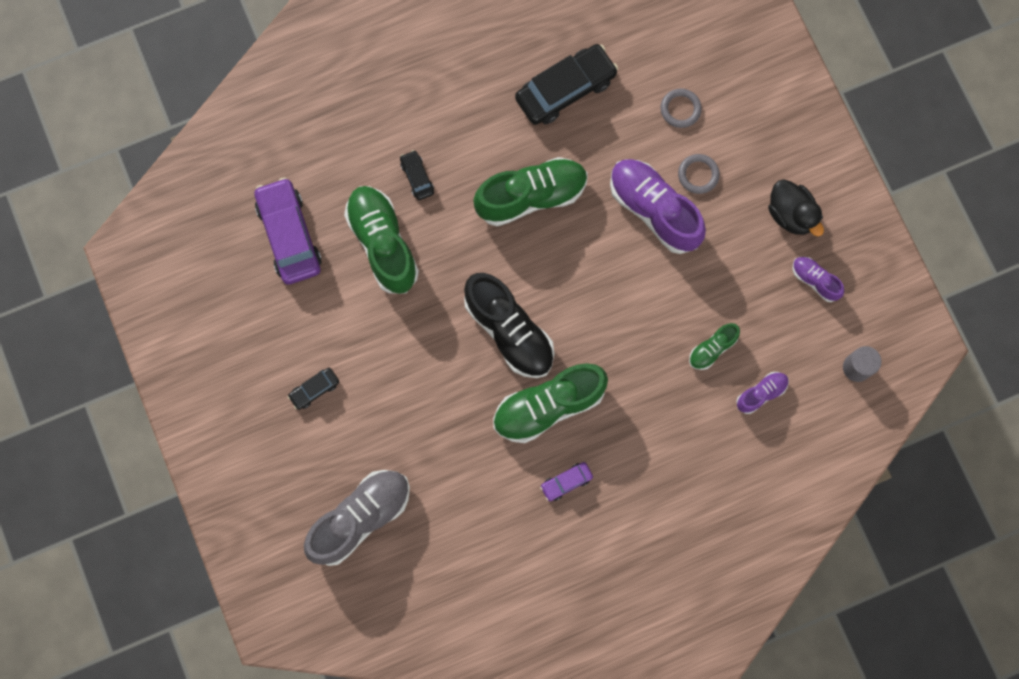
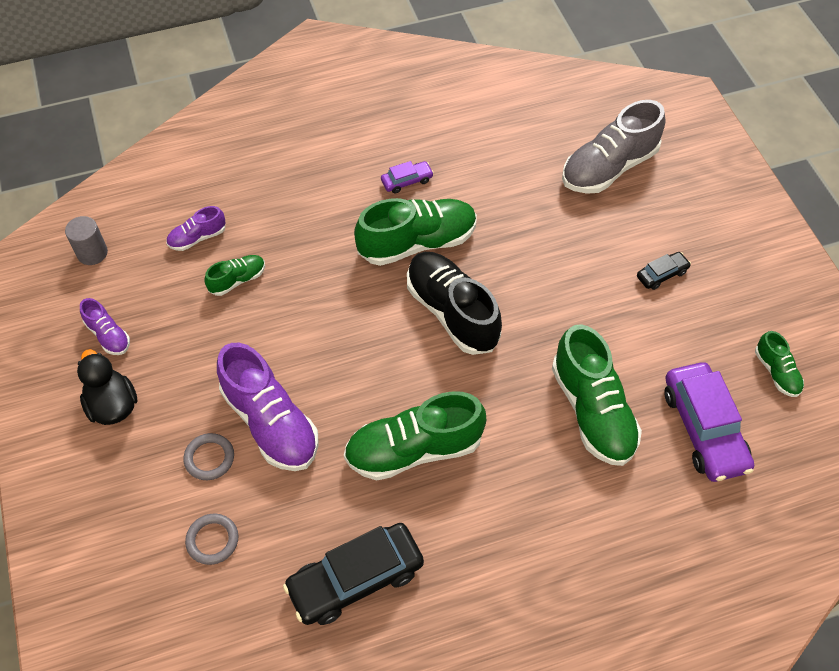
camera: 175 degrees left, 20 degrees down
black car [400,150,434,200] -> none
none -> green shoe [755,331,804,397]

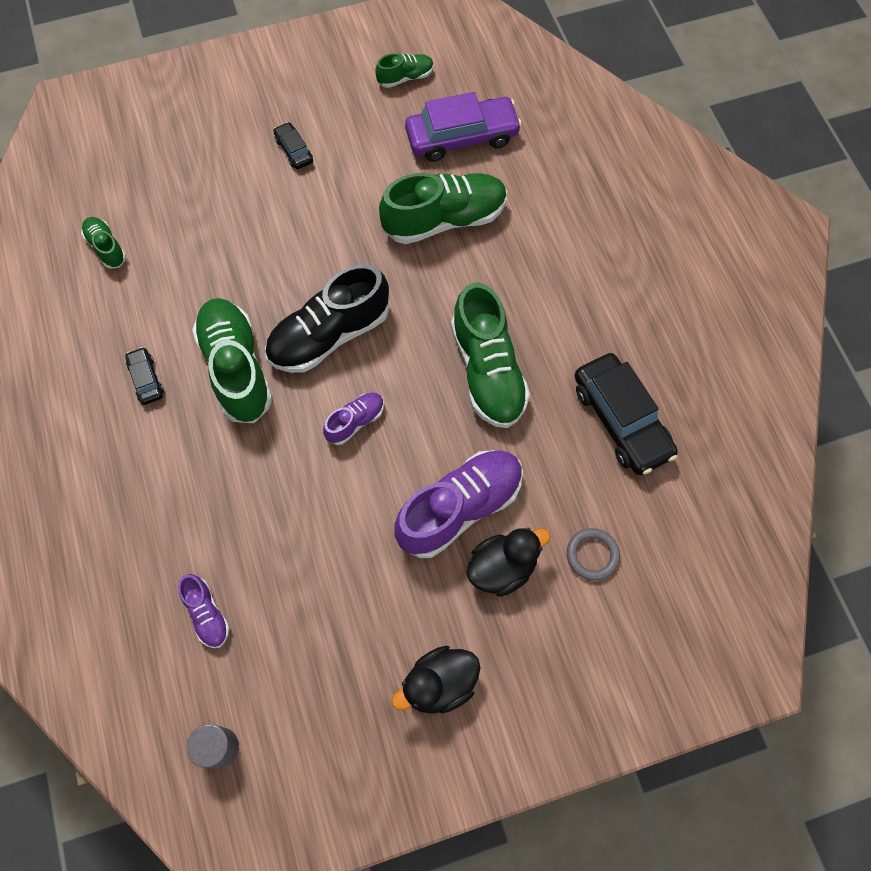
camera: 90 degrees left, 10 degrees up
purple shoe [80,298,130,355] -> purple shoe moved to [323,393,384,445]
grey ring [183,433,234,480] -> black duck [467,527,551,597]
green shoe [204,255,265,296] -> green shoe moved to [81,217,126,269]
purple car [381,161,434,194] -> black car [125,347,164,405]
grey shoe [562,100,665,194] -> none

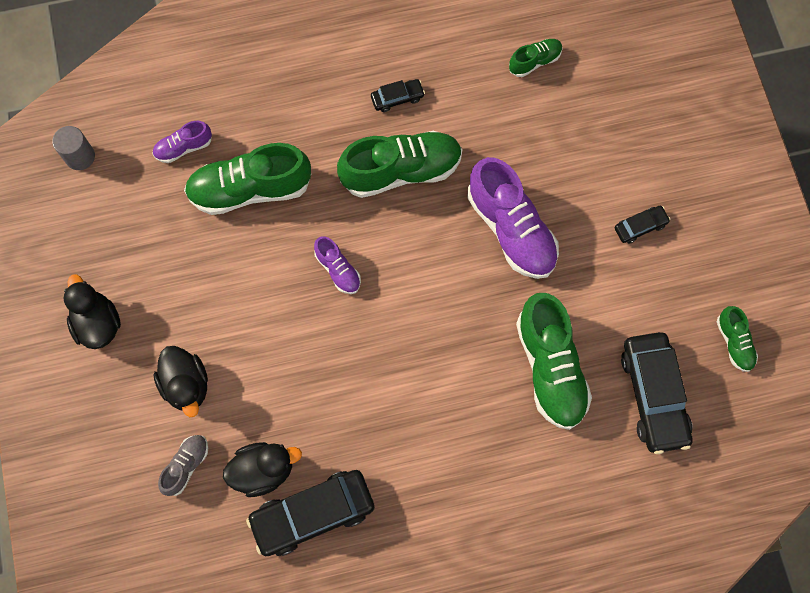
camera: 95 degrees right, 5 degrees up
black shoe [265,264,389,373] -> none
purple shoe [394,450,523,558] -> purple shoe moved to [467,157,559,279]
purple car [405,92,522,162] -> black car [621,332,693,454]
green shoe [451,282,530,428] -> green shoe moved to [184,143,311,215]
grey ring [567,528,620,581] -> grey shoe [158,435,208,496]
none -> black duck [223,442,302,497]

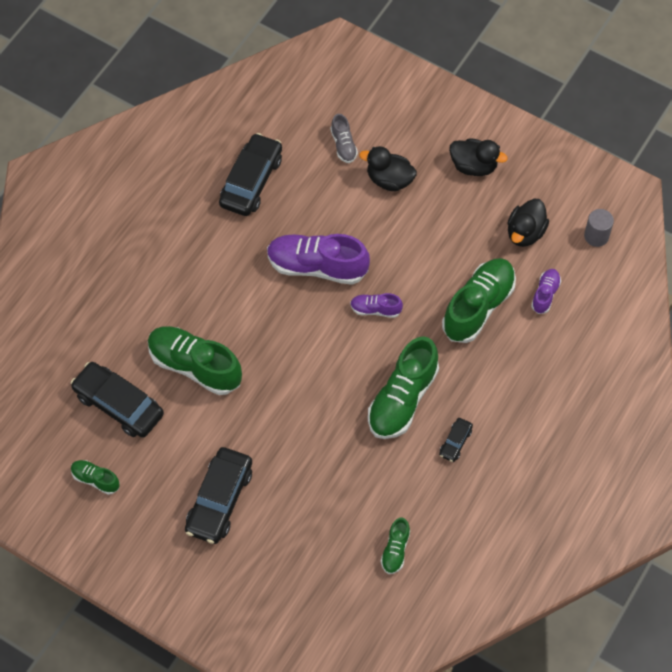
camera: 135 degrees right, 10 degrees down
black duck [223,442,302,497] -> black duck moved to [507,199,549,247]
purple shoe [467,157,559,279] -> purple shoe moved to [267,234,370,285]
black car [615,206,671,244] -> black car [185,447,252,544], size x2.08

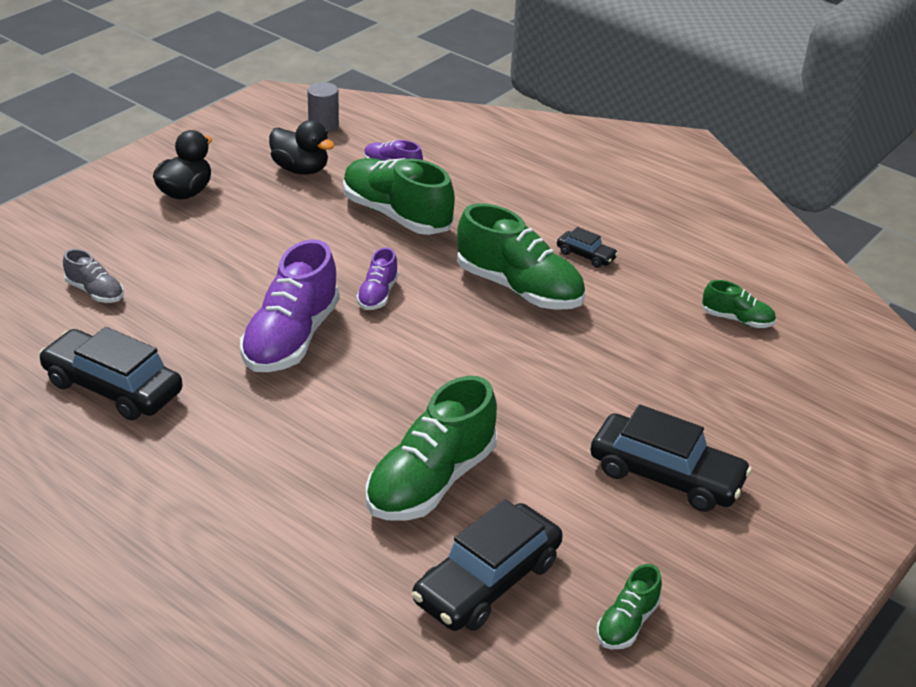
camera: 85 degrees left, 25 degrees down
grey shoe [331,114,358,163] -> grey shoe turned 45 degrees clockwise [63,249,124,303]
black duck [359,146,417,191] -> none

